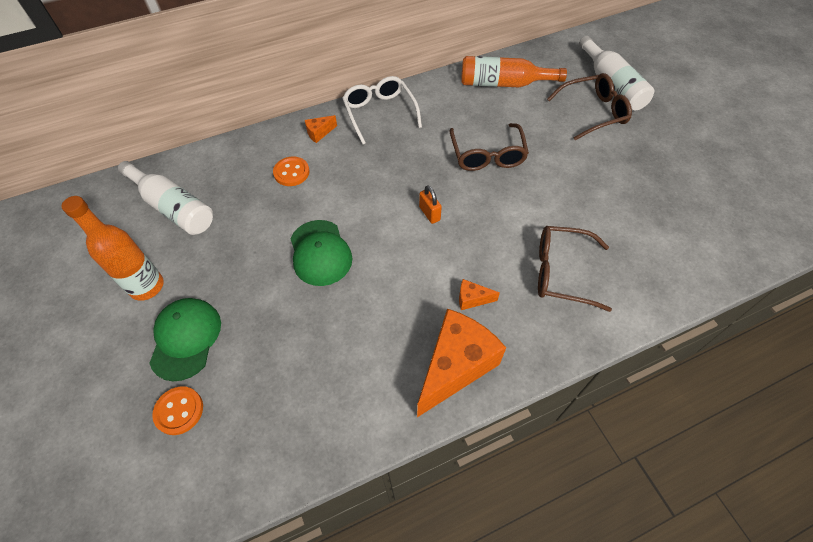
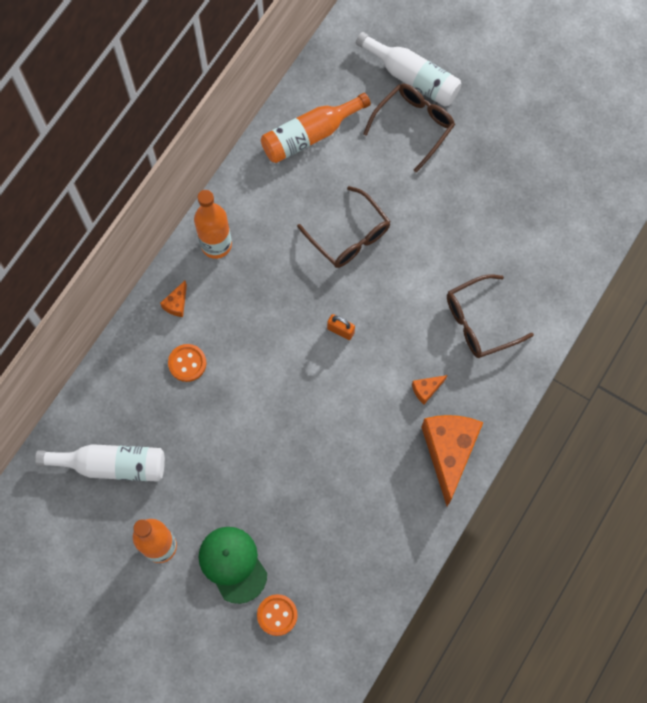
camera: 35 degrees left, 15 degrees up
green cap [290,220,352,286] -> none
white glasses [342,76,422,145] -> orange bottle [194,190,232,259]

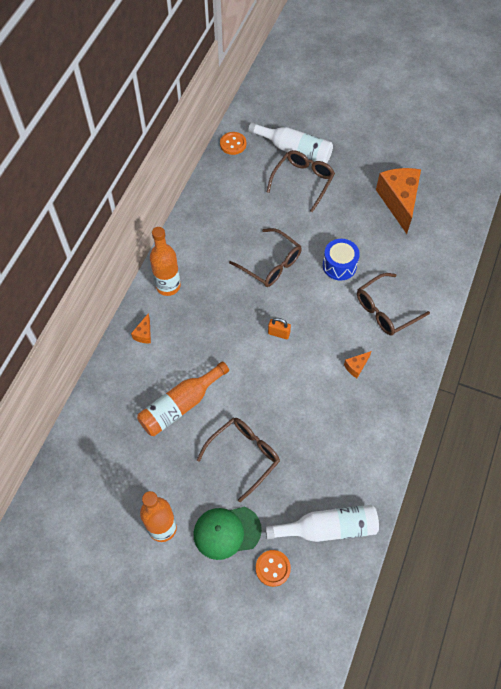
camera: 10 degrees left, 10 degrees down
white bottle [35,444,165,482] -> white bottle moved to [265,505,379,542]
orange button [168,344,206,382] -> orange button moved to [220,132,246,155]
green cap [199,527,267,604] -> green cap turned 60 degrees counterclockwise [193,507,262,560]
orange bottle [261,93,371,163] -> orange bottle moved to [137,361,229,436]
orange cheese [421,415,483,507] -> orange cheese moved to [376,168,421,234]
none -> brown glasses [197,418,280,502]
none -> blue drum [323,239,360,281]

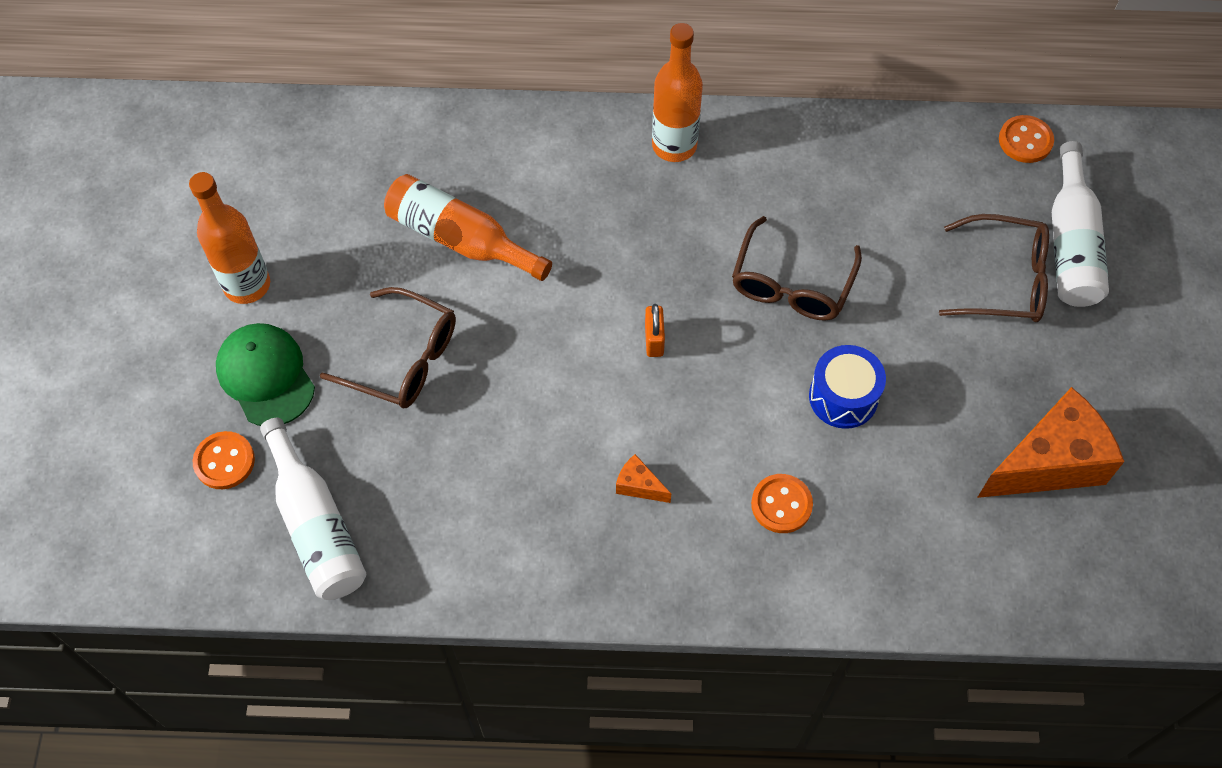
camera: 70 degrees right, 0 degrees up
orange cheese [131,313,151,343] -> none
brown glasses [357,273,430,335] -> orange button [751,474,813,533]

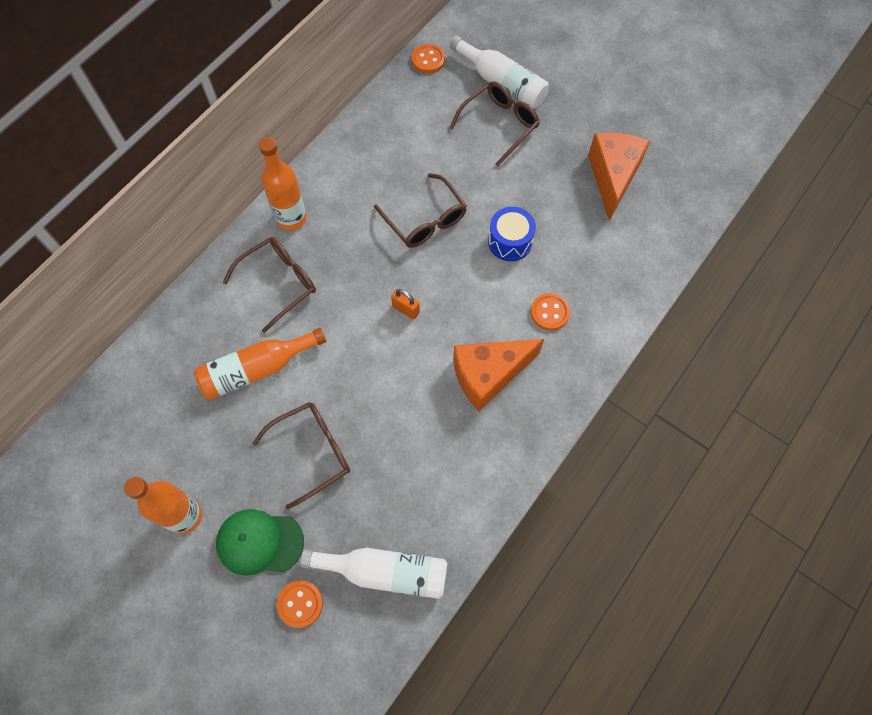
camera: 55 degrees left, 5 degrees up
orange cheese [616,454,671,503] -> orange cheese [453,339,544,411], size x2.38
none -> brown glasses [223,237,316,333]

